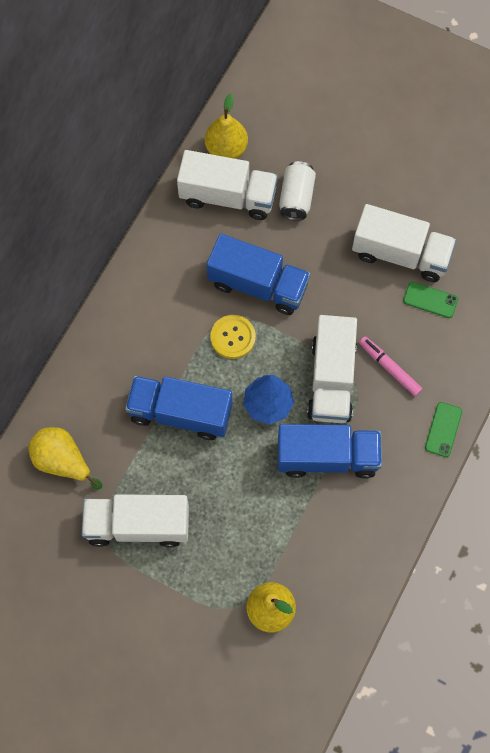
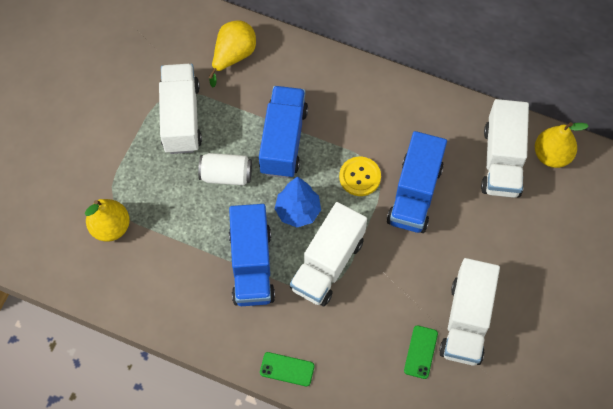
camera: 85 degrees right, 5 degrees down
white can [279,161,316,221] -> white can moved to [198,153,252,186]
white truck [307,315,357,423] -> white truck turned 60 degrees counterclockwise [290,202,367,306]
pink marker [359,336,422,396] -> none

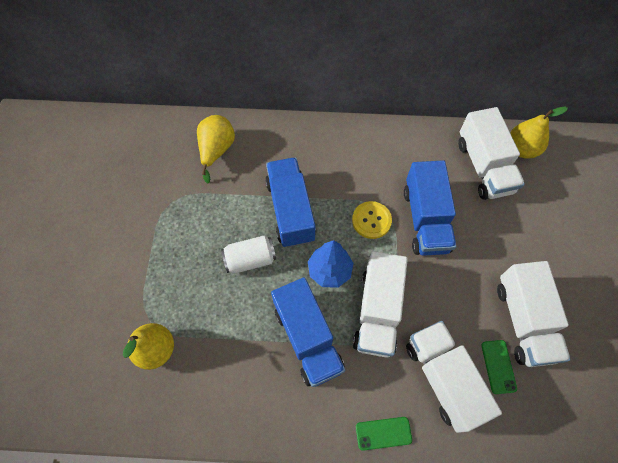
camera: 20 degrees left, 0 degrees up
white truck [159,64,202,154] -> white truck moved to [406,321,502,433]

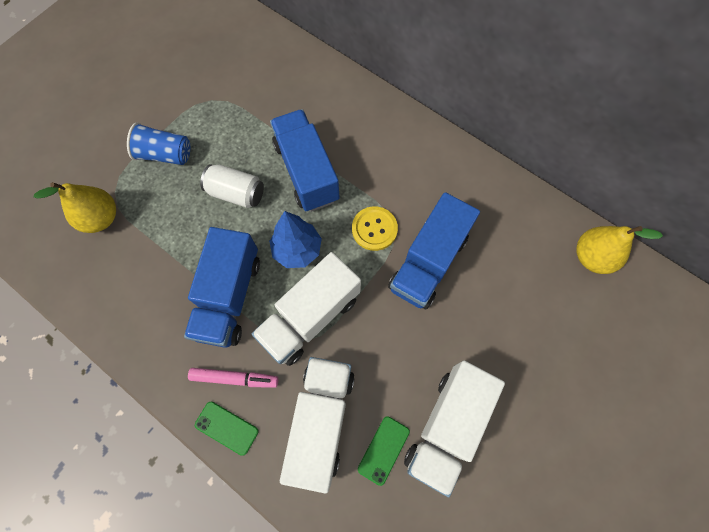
camera: 35 degrees right, 5 degrees up
yellow pear [197,115,235,183] -> none
blue truck [265,157,316,247] -> blue truck turned 45 degrees counterclockwise [270,109,340,212]
white truck [458,107,525,200] -> none
none -> blue cup [127,122,190,165]
none -> pink marker [188,368,278,388]

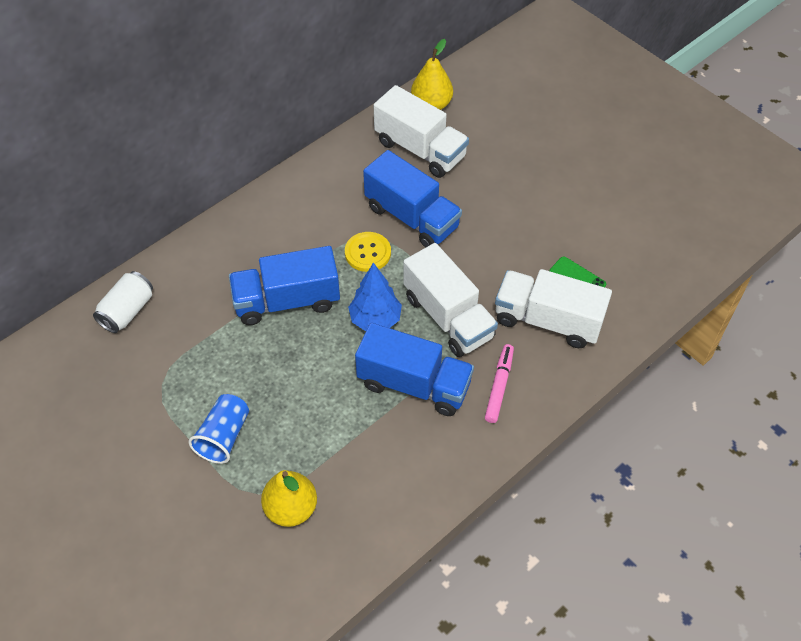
camera: 80 degrees left, 15 degrees down
green phone [195,402,258,456] -> none
white can [200,164,264,208] -> white can moved to [93,271,153,333]
white truck [404,360,505,497] -> white truck moved to [374,85,469,178]

